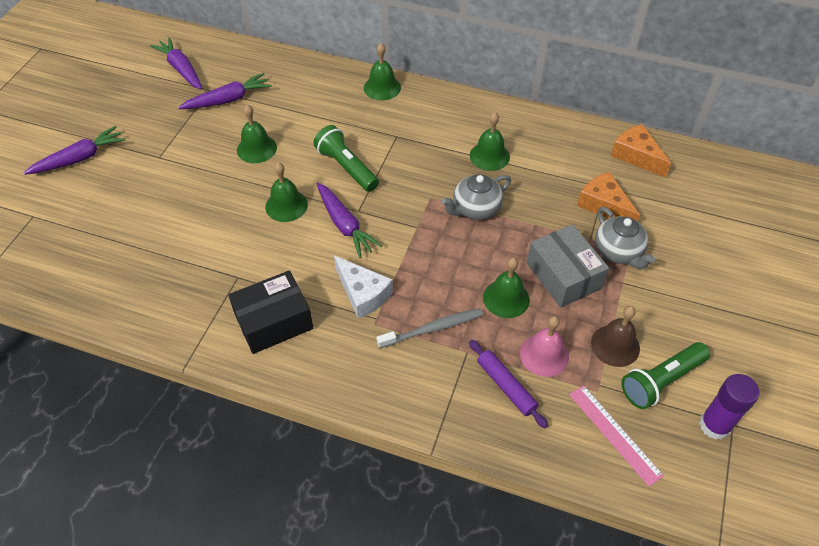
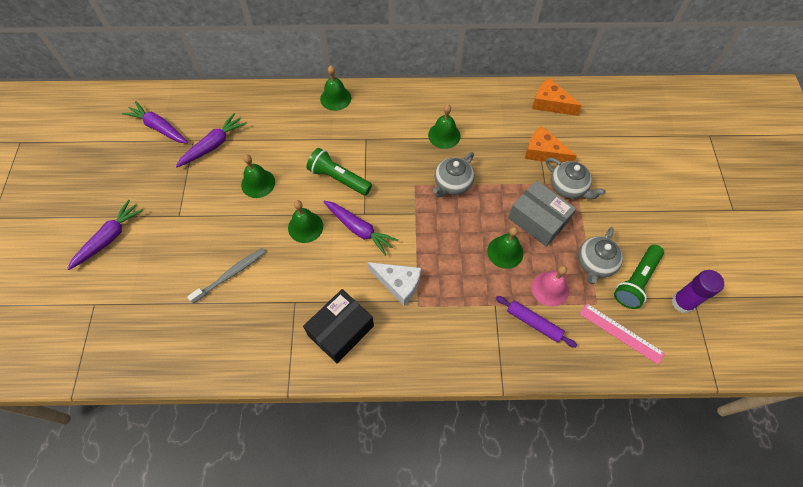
camera: 20 degrees left, 10 degrees up
grey toothbrush [376,308,483,348] -> grey toothbrush moved to [187,248,266,304]
brown bell [591,306,640,367] -> grey teapot [578,227,623,284]

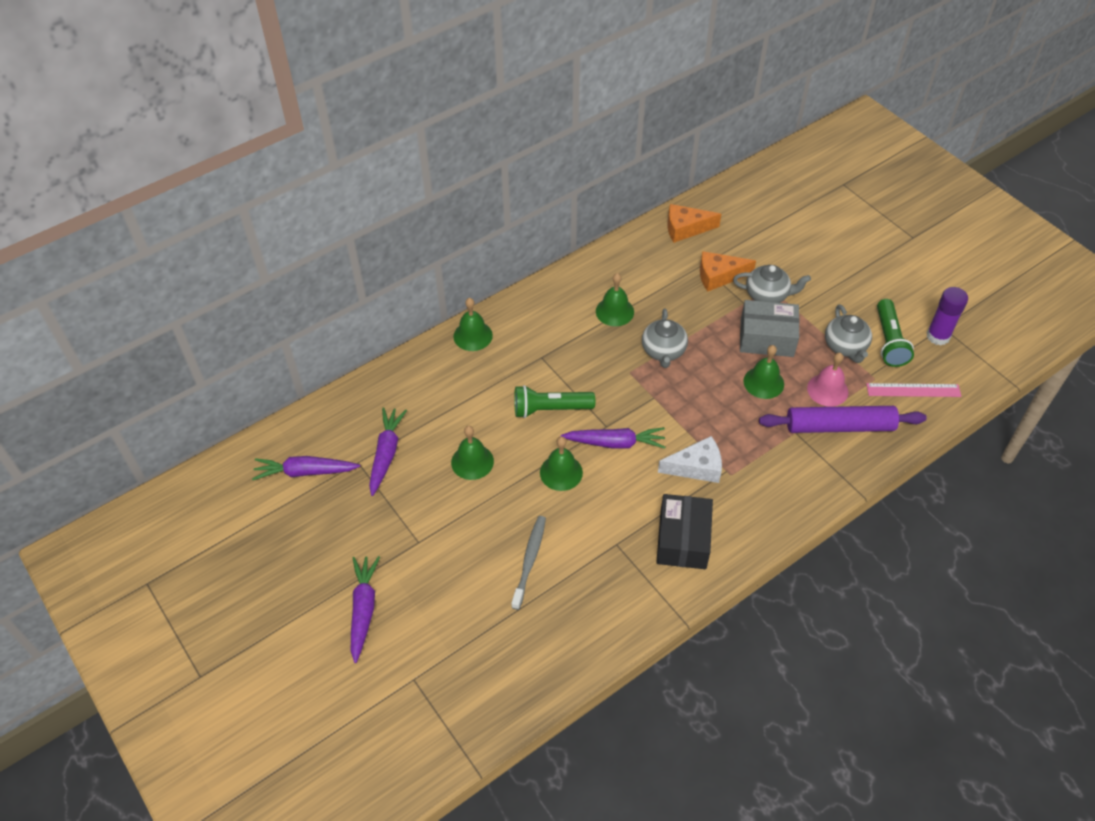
camera: 35 degrees left, 10 degrees down
purple rolling pin [495,296,577,348] -> purple rolling pin [759,406,927,433], size x1.69

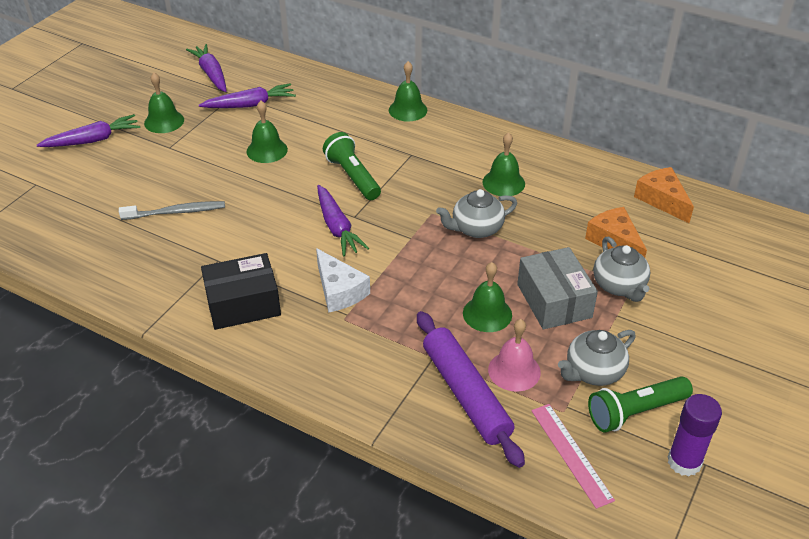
camera: 65 degrees right, 10 degrees down
green bell [540,436,583,491] -> green bell moved to [144,73,184,133]

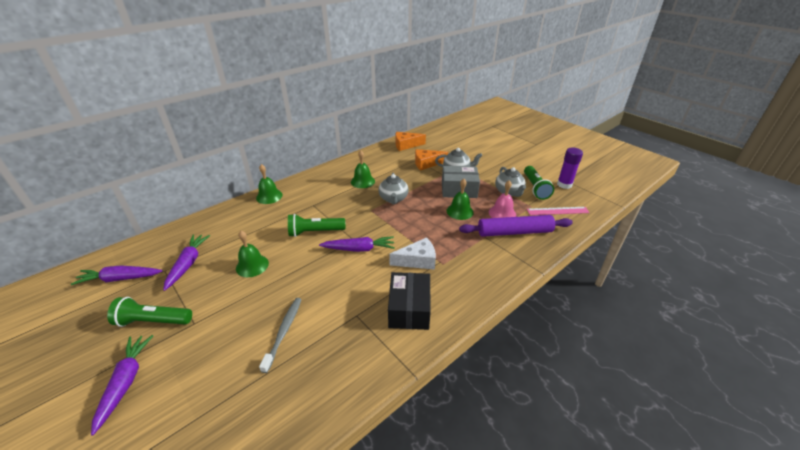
camera: 70 degrees left, 5 degrees down
green bell [144,73,184,133] -> green flashlight [107,297,192,327]

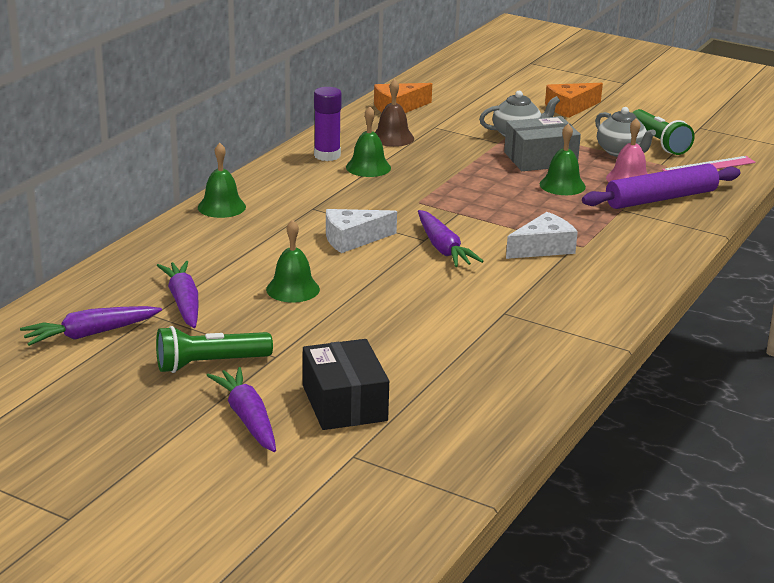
camera: 20 degrees left, 10 degrees down
grey toothbrush [259,298,302,373] -> none
green flashlight [288,214,345,237] -> white cheese [326,209,397,253]
purple carrot [319,236,395,252] -> purple carrot turned 90 degrees clockwise [418,210,483,267]
grey teapot [378,173,409,204] -> none
black box [388,272,431,330] -> black box moved to [303,339,389,430]
orange cheese [415,149,448,171] -> orange cheese moved to [545,83,603,118]
purple glue stick [557,148,583,189] -> purple glue stick moved to [314,87,342,161]
none -> brown bell [375,79,414,147]

